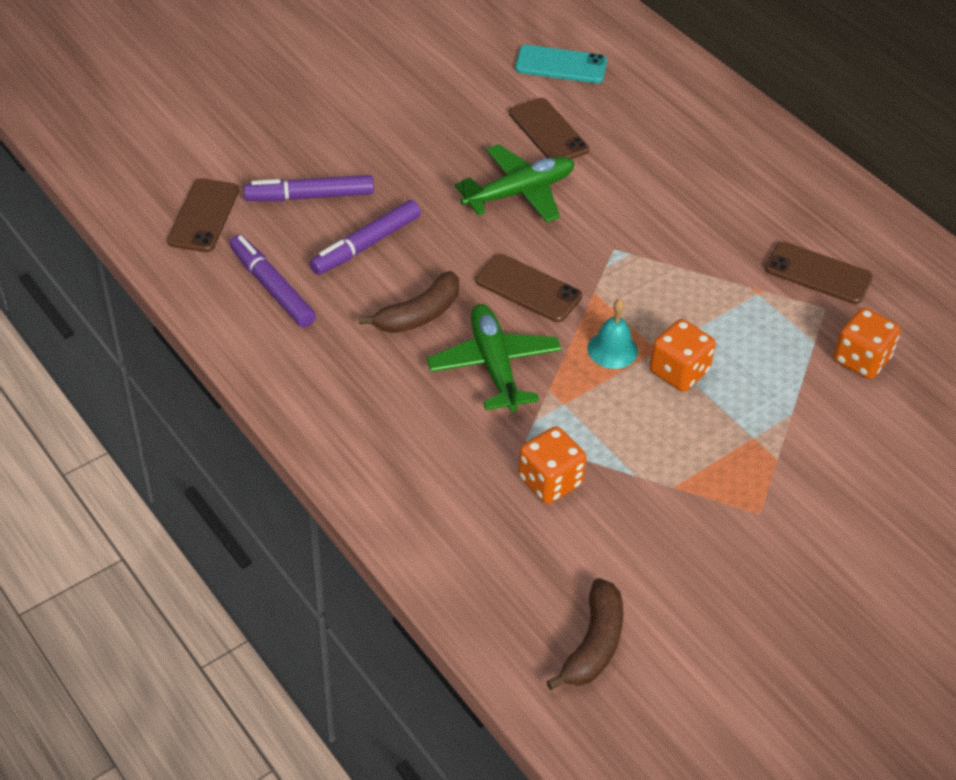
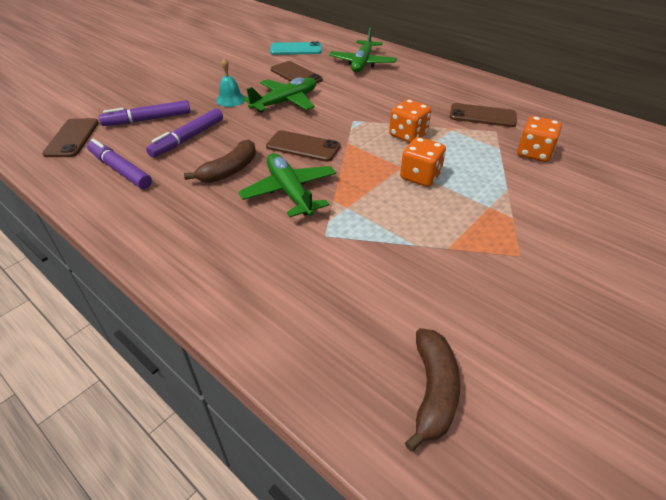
camera: 10 degrees left, 5 degrees down
orange dice [518,426,587,504] -> orange dice moved to [389,99,431,143]
turquoise bell [587,299,638,369] -> turquoise bell moved to [216,58,245,107]
none -> green plane [329,26,397,72]

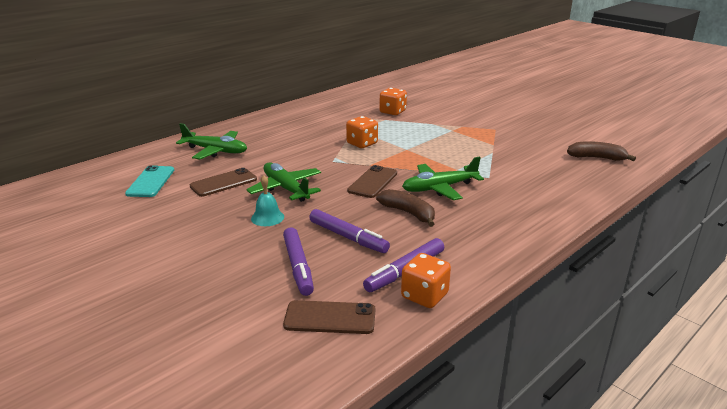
camera: 85 degrees left, 15 degrees down
orange dice [400,137,446,187] -> orange dice moved to [401,253,451,308]
brown phone [449,103,517,127] -> none

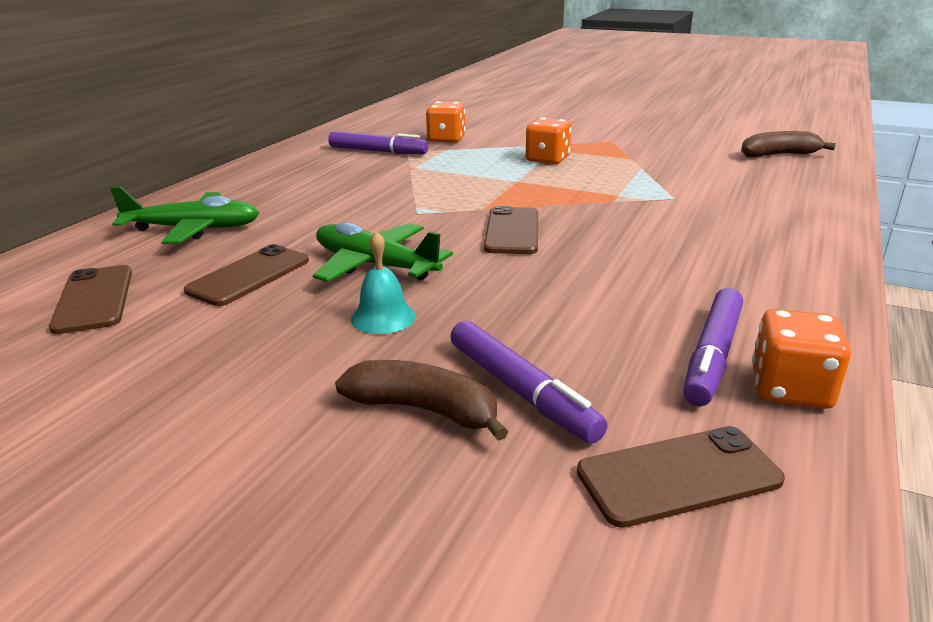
camera: 20 degrees left, 0 degrees up
turquoise phone [125,165,174,197] -> brown phone [49,265,132,334]
purple marker [309,209,390,253] -> purple marker moved to [328,131,428,154]
orange dice [346,116,378,148] -> orange dice moved to [526,118,571,164]
brown banana [376,189,435,227] -> brown banana moved to [335,360,508,441]
green plane [402,156,484,200] -> none

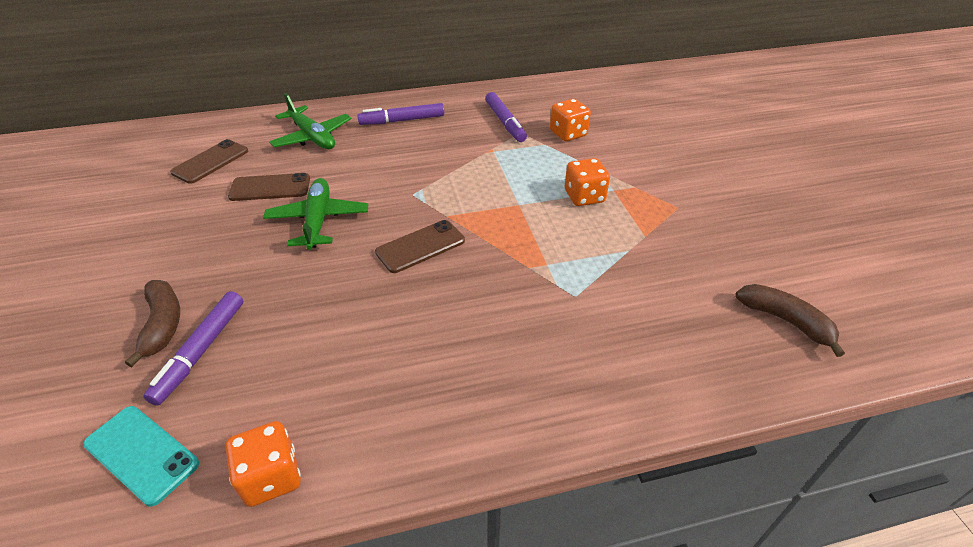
camera: 50 degrees right, 15 degrees up
turquoise bell [351,231,416,334] -> none
brown phone [577,426,785,528] -> turquoise phone [83,406,199,506]
purple marker [683,288,743,406] -> purple marker moved to [357,103,444,125]

